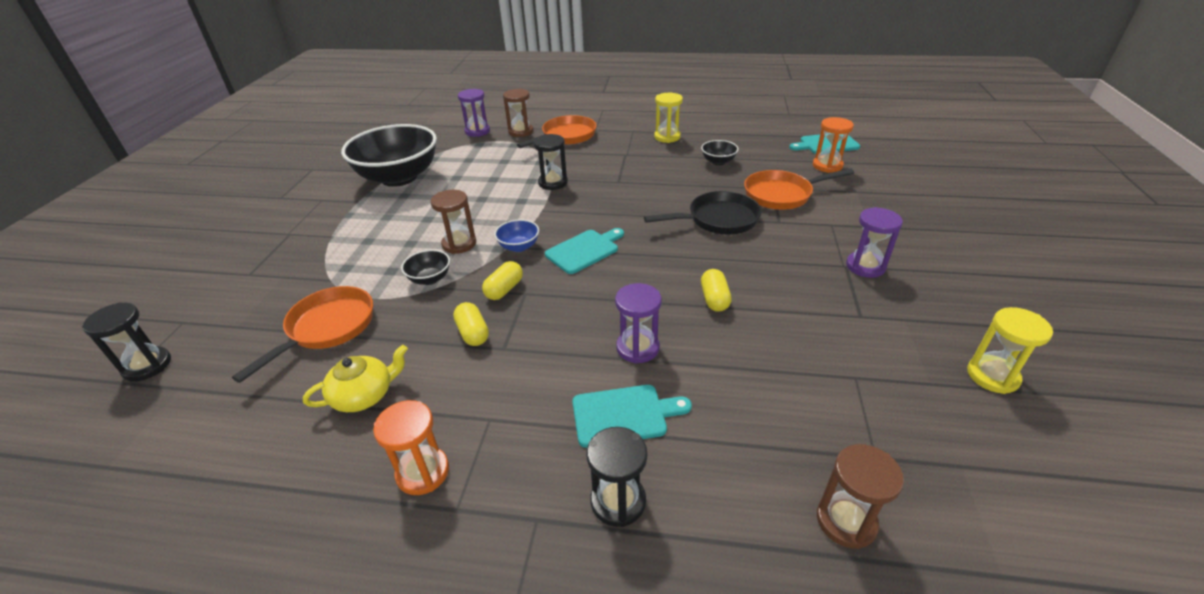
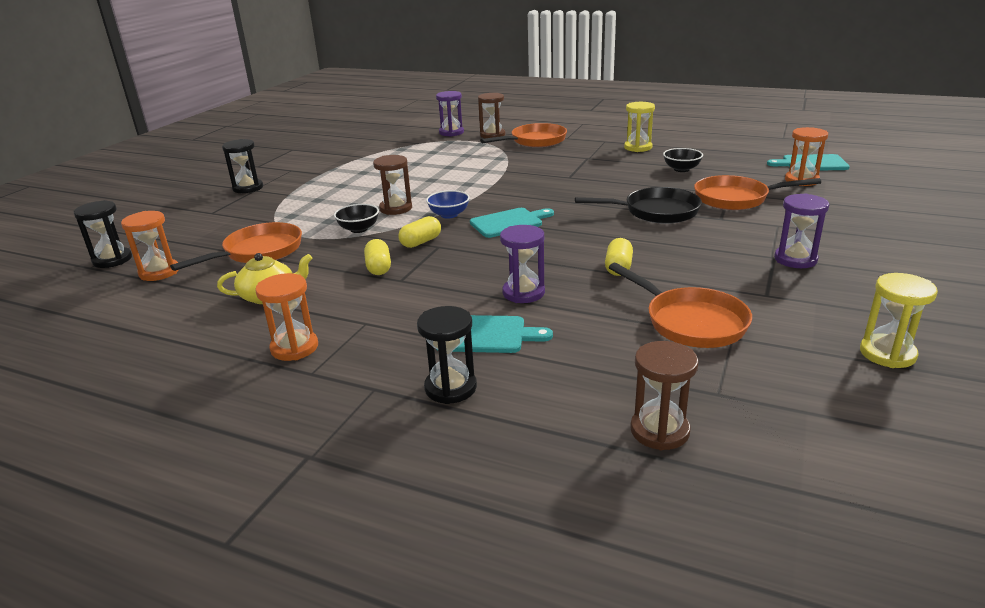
camera: 15 degrees right, 10 degrees down
black bowl [341,124,437,187] -> none
black hourglass [533,134,568,190] -> black hourglass moved to [222,139,263,193]
none -> orange hourglass [121,211,179,281]
none -> orange pan [609,263,752,348]

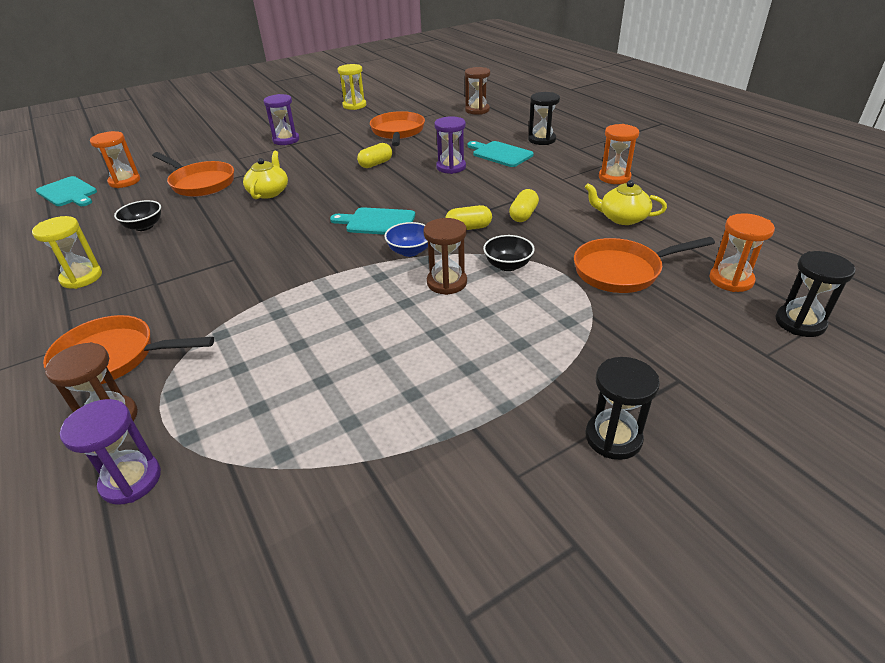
camera: 145 degrees left, 10 degrees up
black pan [575,187,702,224] -> yellow teapot [243,151,288,199]

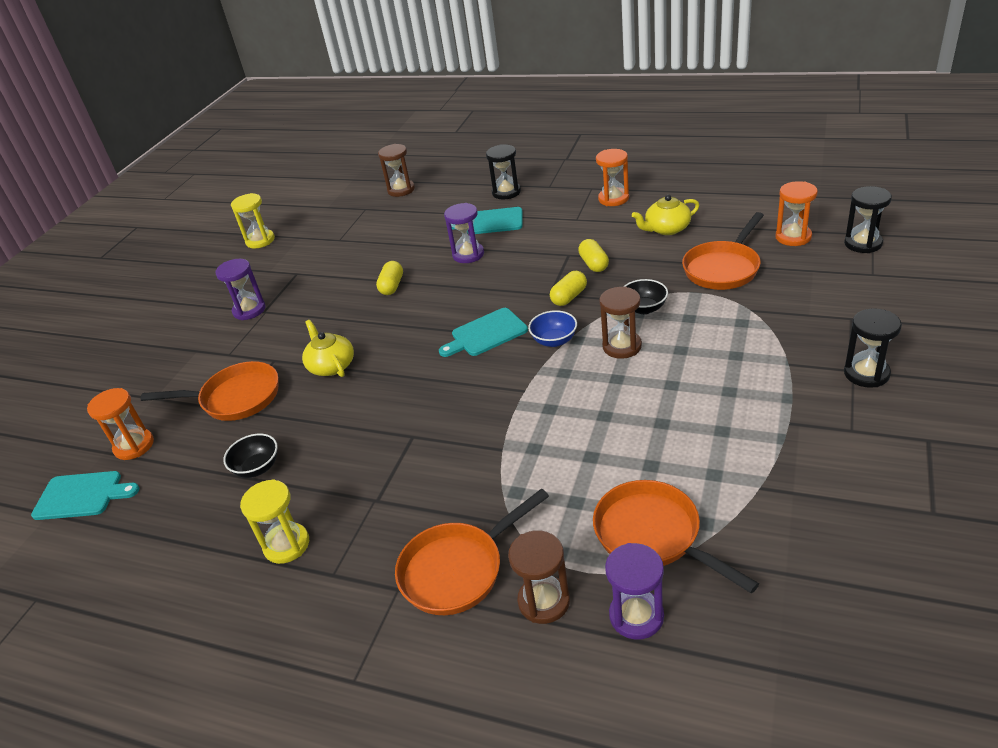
camera: 35 degrees left, 0 degrees up
orange pan [370,111,425,146] -> orange pan moved to [593,480,759,594]

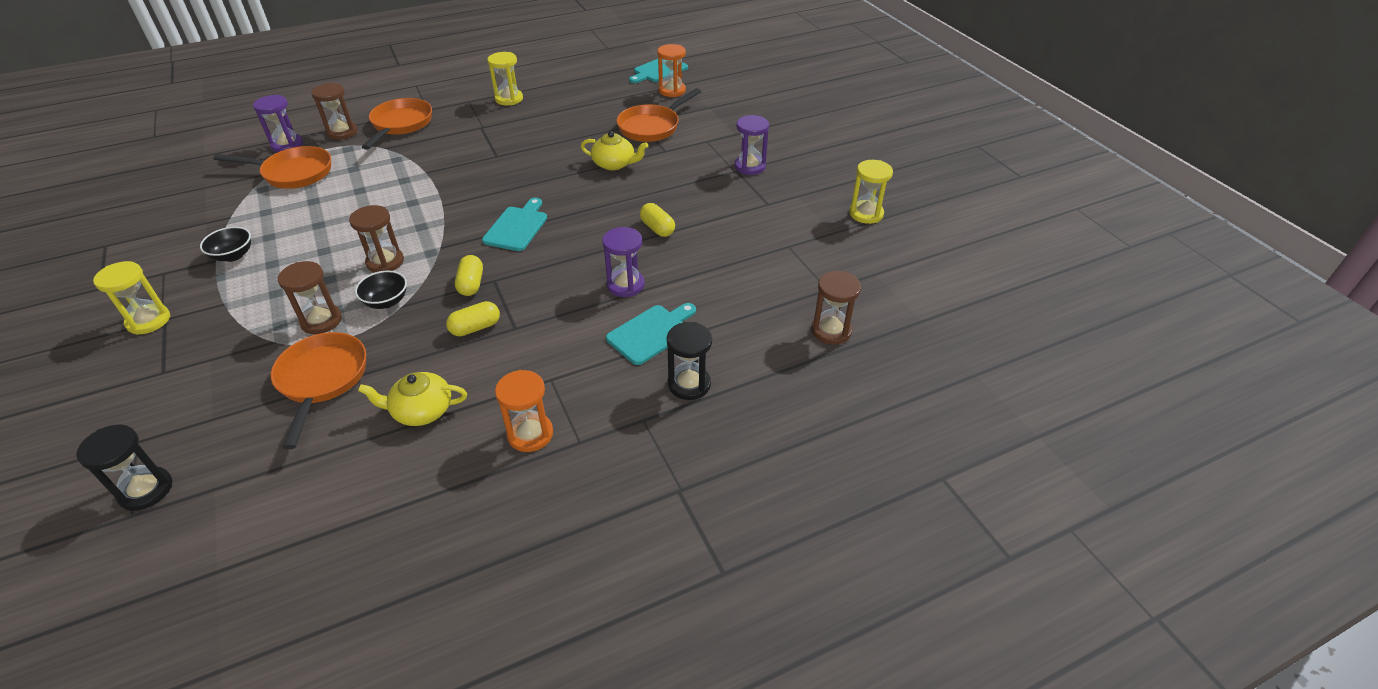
camera: 130 degrees right, 5 degrees up
black bowl [223,434,278,478] -> black bowl moved to [200,227,251,262]
blue bowl [528,310,577,347] -> none
yellow capsule [578,239,609,272] -> yellow capsule turned 60 degrees counterclockwise [446,301,500,336]
yellow teapot [632,195,699,235] -> yellow teapot turned 120 degrees counterclockwise [358,372,467,426]
orange hourglass [776,181,818,246] -> none
black hourglass [844,309,902,388] -> yellow hourglass [93,261,170,335]
none -> brown hourglass [278,261,342,334]

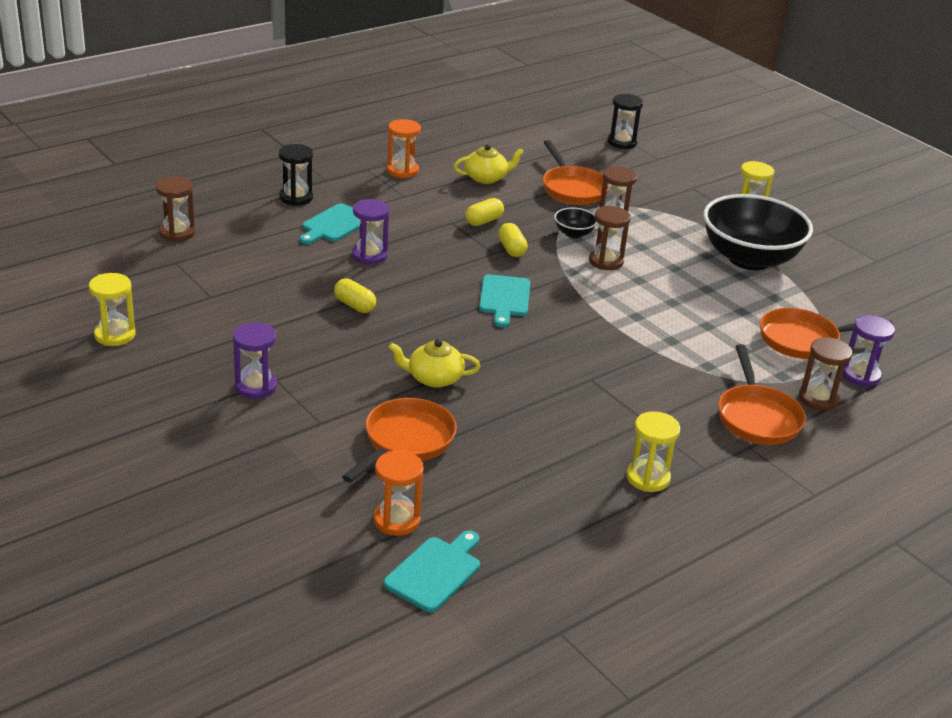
camera: 165 degrees right, 10 degrees down
black bowl [200,227,251,262] -> black bowl [703,194,813,270], size x2.44

